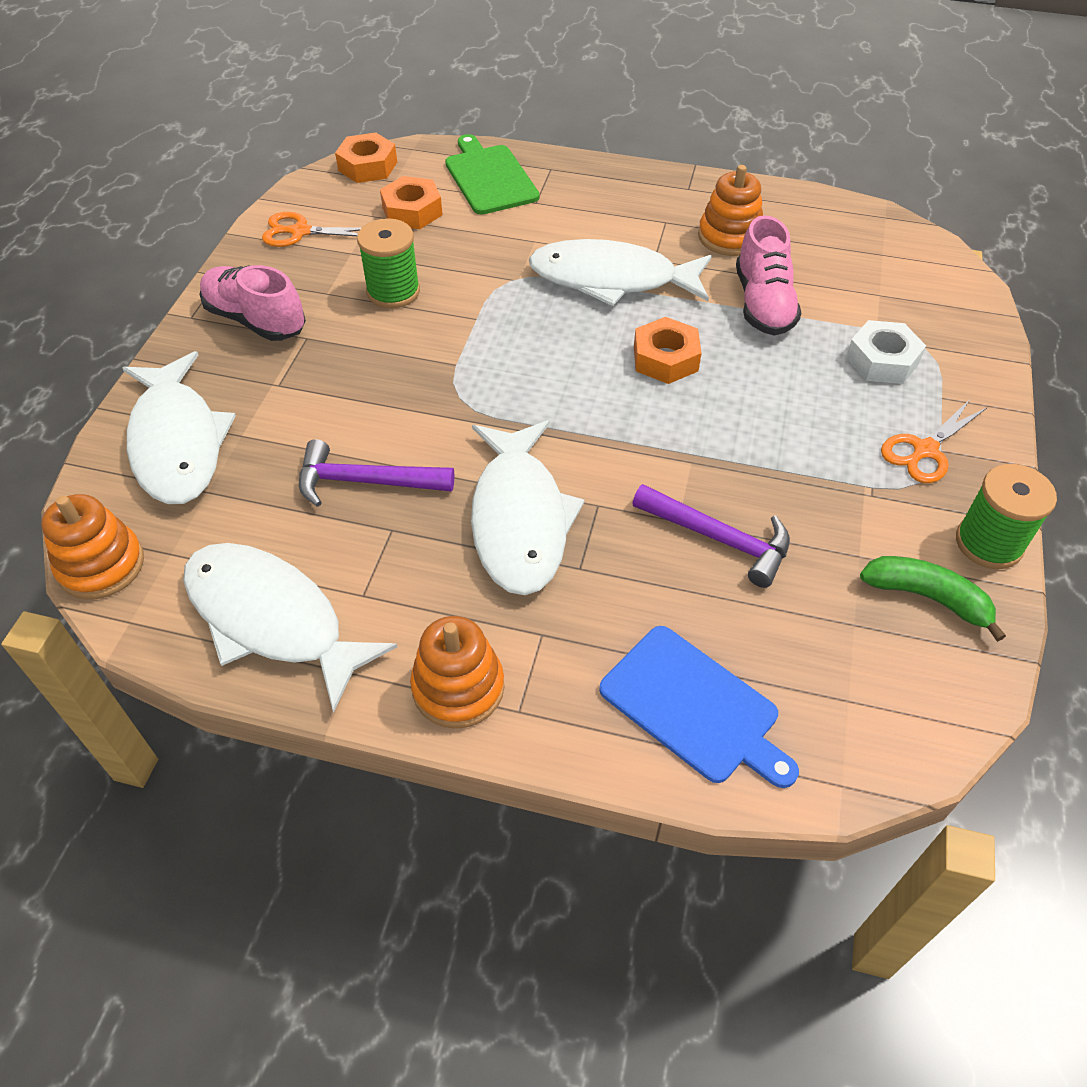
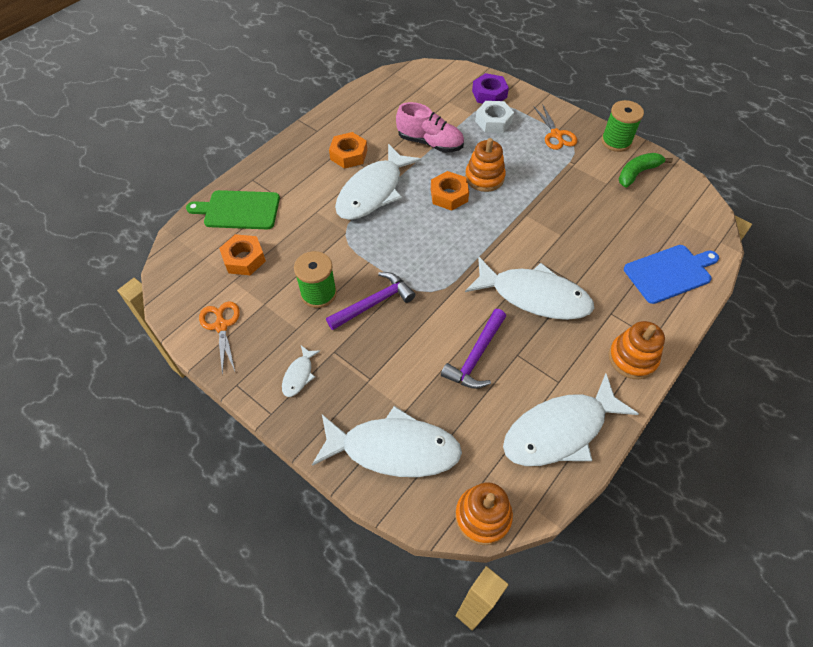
camera: 65 degrees left, 5 degrees up
pink shoe [199,265,306,341] -> white fish [282,345,320,397]
orange scissors [262,212,361,247] -> orange scissors turned 135 degrees clockwise [199,301,240,375]
orange nut [335,133,397,183] -> orange nut moved to [329,132,367,169]
purple hammer [632,484,790,588] -> purple hammer moved to [326,272,415,330]
orange stacking toy [698,165,763,256] -> orange stacking toy moved to [465,138,506,192]
none -> purple nut [472,73,509,104]

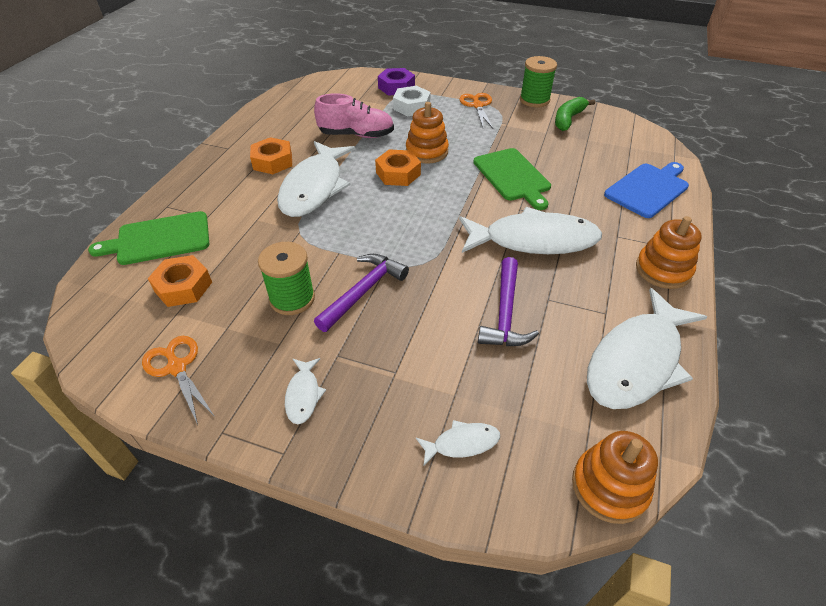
camera: 20 degrees left, 10 degrees down
white fish [312,406,462,477] -> white fish [416,420,500,466], size x0.43
orange scissors [534,104,577,150] -> orange scissors turned 150 degrees counterclockwise [459,93,493,128]
none -> green cutting board [473,148,551,210]

